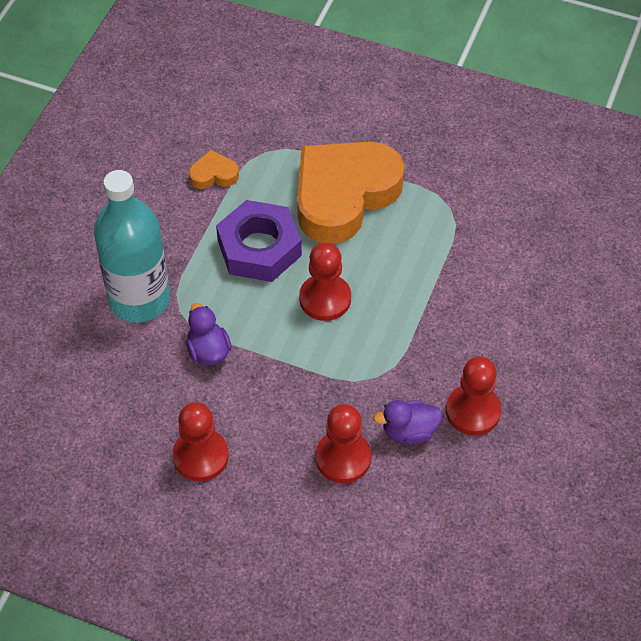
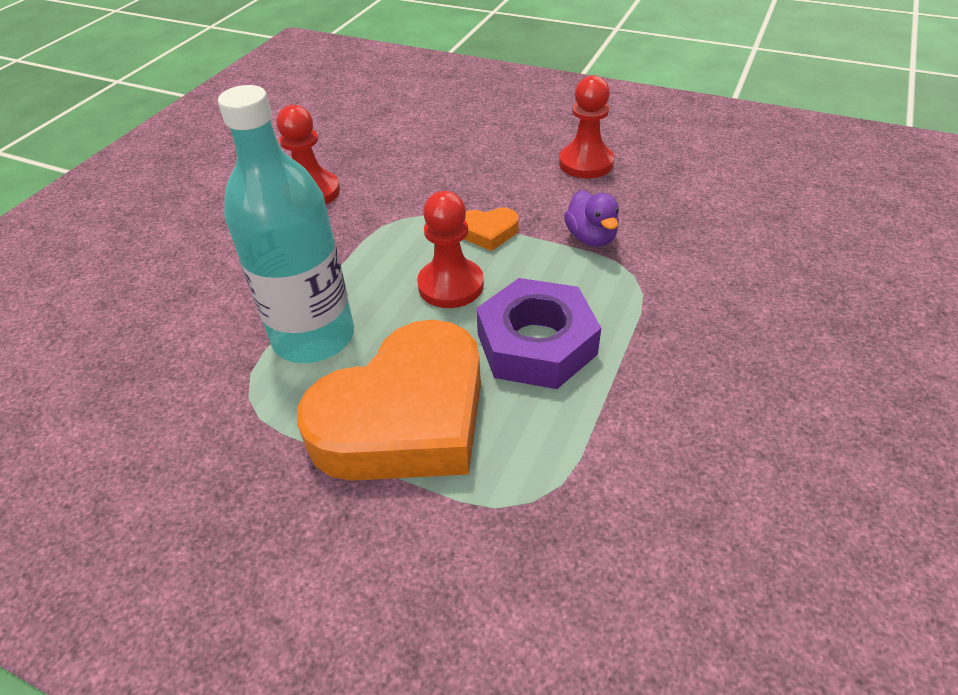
camera: 175 degrees left, 10 degrees down
turquoise bottle [94,170,170,323] -> turquoise bottle moved to [218,85,354,363]
orange heart [189,150,239,189] -> orange heart moved to [464,208,519,251]
red pawn [316,404,371,483] -> none
purple duck [373,400,442,444] -> none

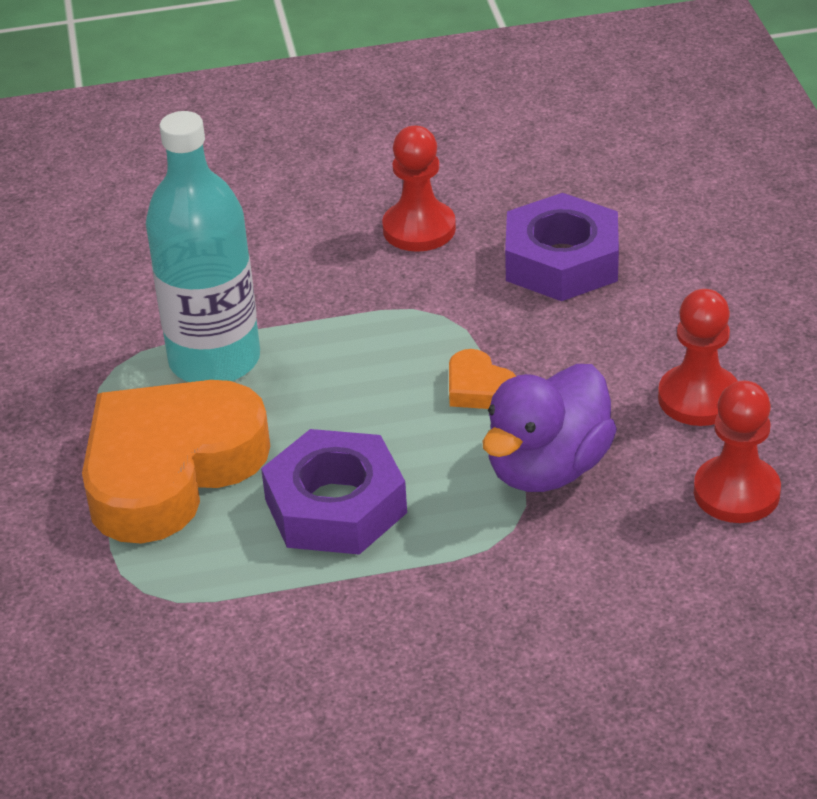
camera: 55 degrees right, 5 degrees down
orange heart [297,320,481,481] -> orange heart turned 120 degrees clockwise [82,380,270,544]
red pawn [417,191,484,308] -> red pawn moved to [694,381,781,523]
purple duck [564,190,619,247] -> purple duck [483,364,617,492], size x1.70
none -> purple nut [505,193,619,301]

